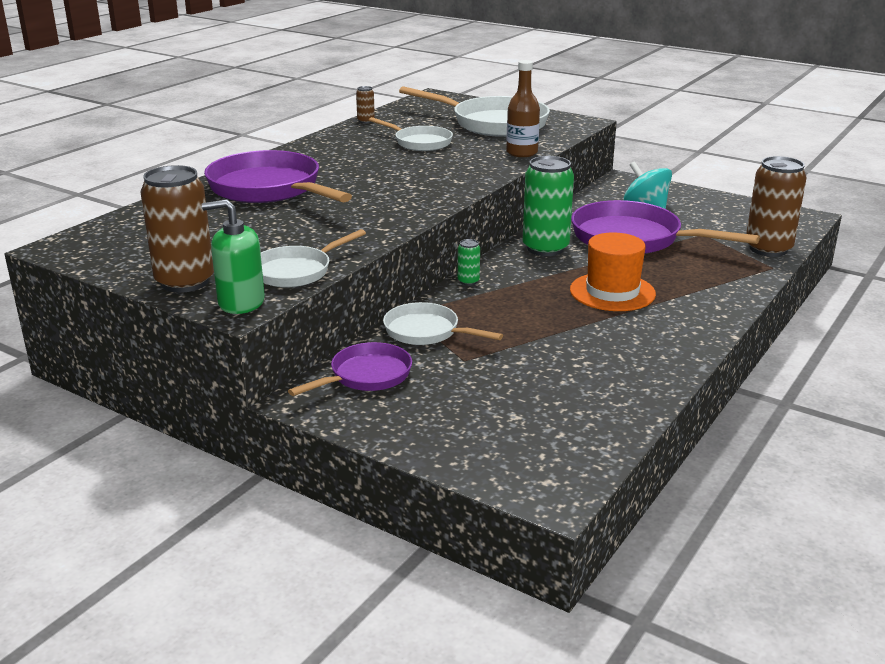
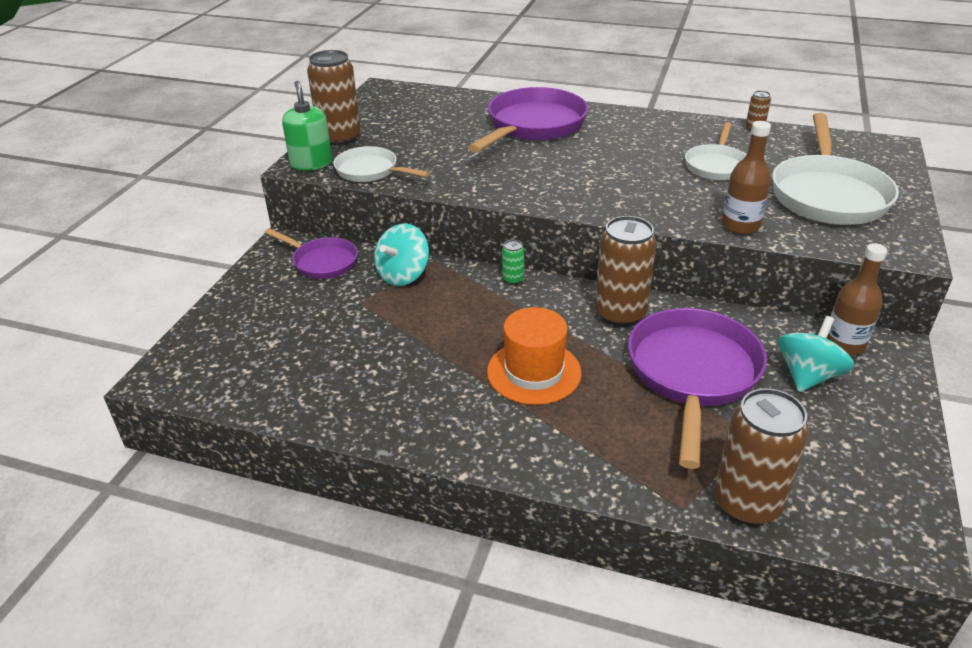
camera: 75 degrees right, 10 degrees up
white pan [383,302,503,345] -> turquoise spinning top [374,223,429,286]
green can [523,156,574,256] -> brown can [595,216,657,327]
none -> brown bottle [826,243,887,356]

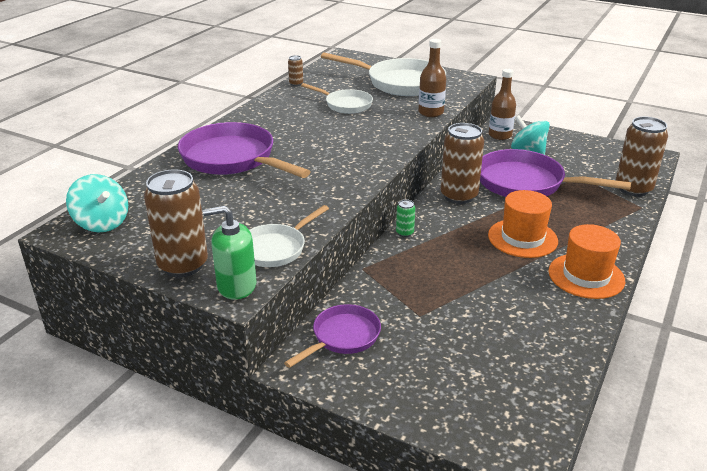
camera: 80 degrees left, 5 degrees down
turquoise spinning top [374,223,429,286] -> turquoise spinning top moved to [66,174,128,232]
none -> orange hat [548,224,625,299]

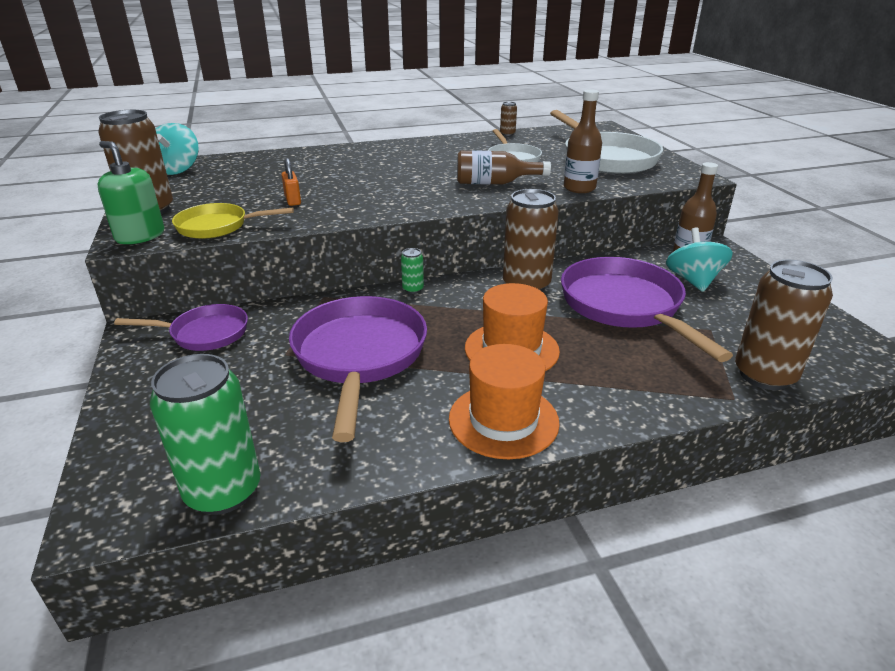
camera: 45 degrees right, 0 degrees up
purple pan [178,122,311,178] -> purple pan moved to [289,296,427,442]
white pan [250,205,329,267] -> yellow pan [172,203,294,239]
none -> green can [150,354,260,515]
none -> orange padlock [281,158,301,206]
none -> brown bottle [457,150,551,185]

